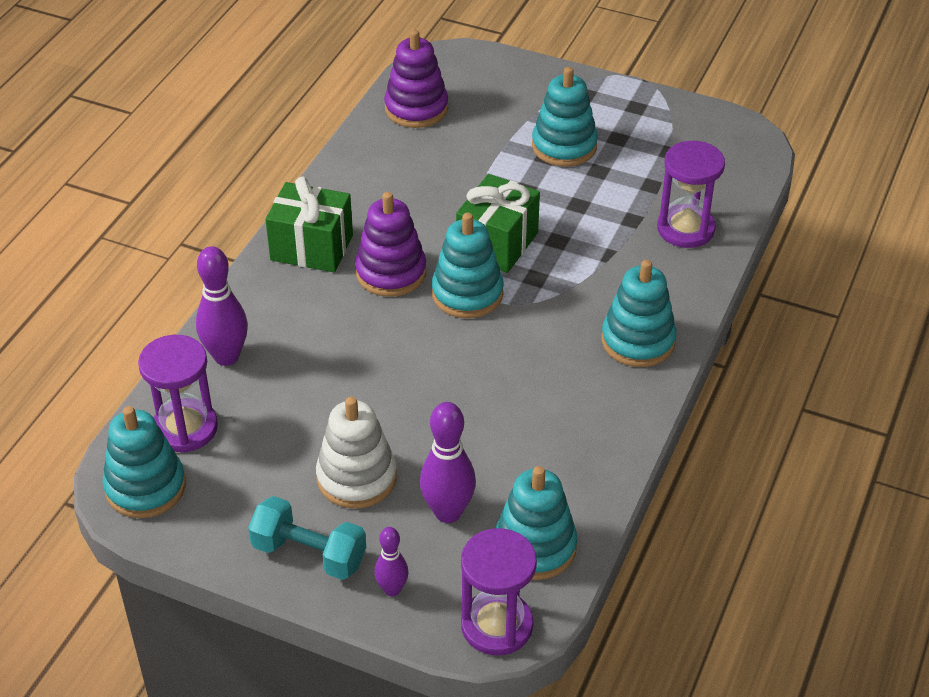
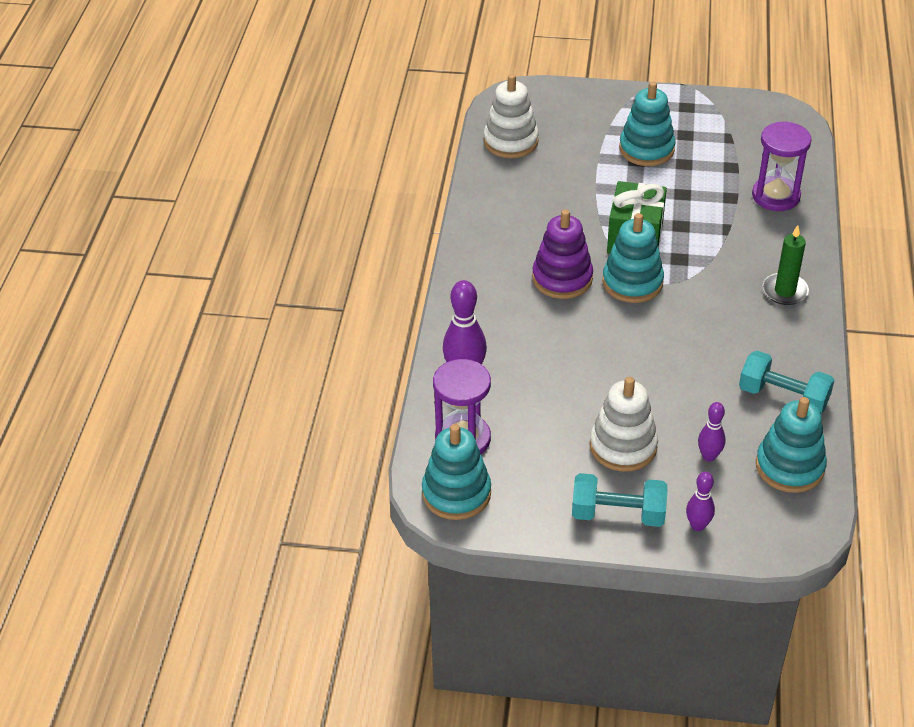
camera: 15 degrees left, 0 degrees up
green gift [265,176,353,273] -> none
purple stacking toy [384,30,448,128] -> white stacking toy [484,74,539,158]
purple bowling pin [420,402,476,523] -> purple bowling pin [698,402,726,462], size x0.59
purple hourglass [461,528,537,655] -> none
turquoise stacking toy [602,260,677,367] -> green candle [763,225,809,305]
none -> turquoise dumbbell [739,351,834,414]

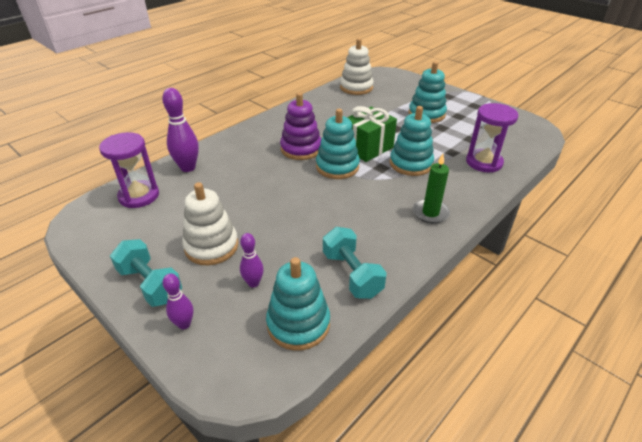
camera: 35 degrees right, 5 degrees down
turquoise stacking toy [422,424,491,520] -> turquoise stacking toy moved to [390,106,434,176]

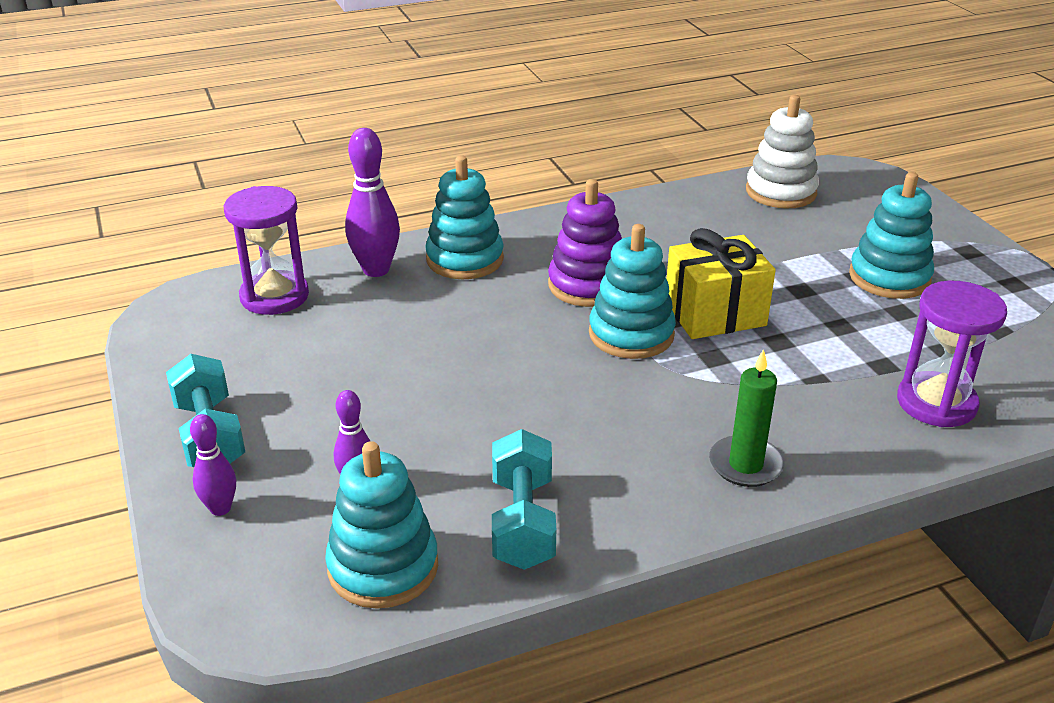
camera: 25 degrees right, 5 degrees down
white stacking toy [182,182,238,265] -> none
green gift [347,106,397,162] -> yellow gift [667,228,776,339]
turquoise stacking toy [390,106,434,176] -> turquoise stacking toy moved to [425,155,504,279]

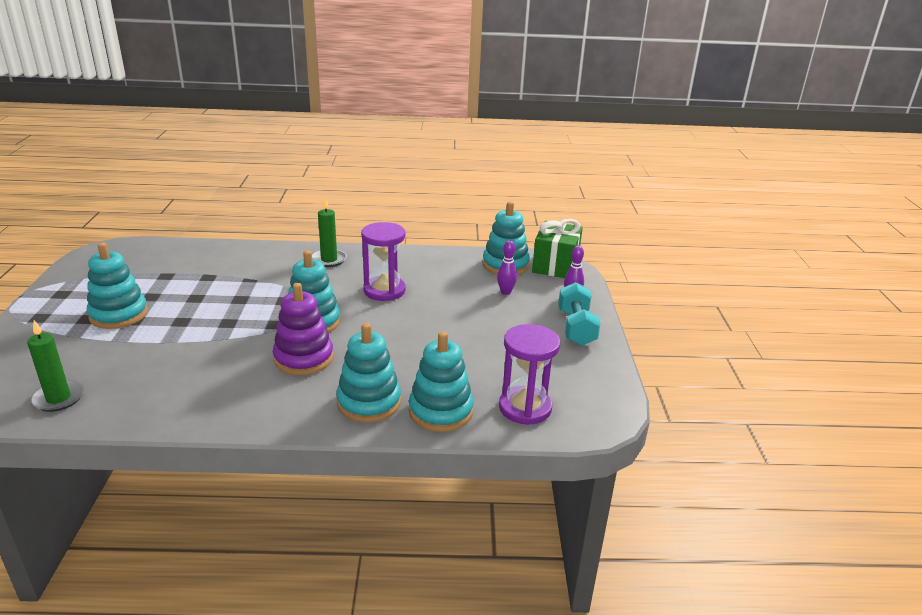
camera: 160 degrees left, 5 degrees down
purple bowling pin [345,128,400,277] -> turquoise stacking toy [409,331,474,432]
turquoise dumbbell [492,429,556,570] -> none
yellow gift [667,228,776,339] -> none
white stacking toy [746,95,819,209] -> green candle [27,320,84,412]
purple hourglass [897,281,1007,427] -> purple hourglass moved to [361,222,406,301]
none -> green gift [532,219,583,278]

